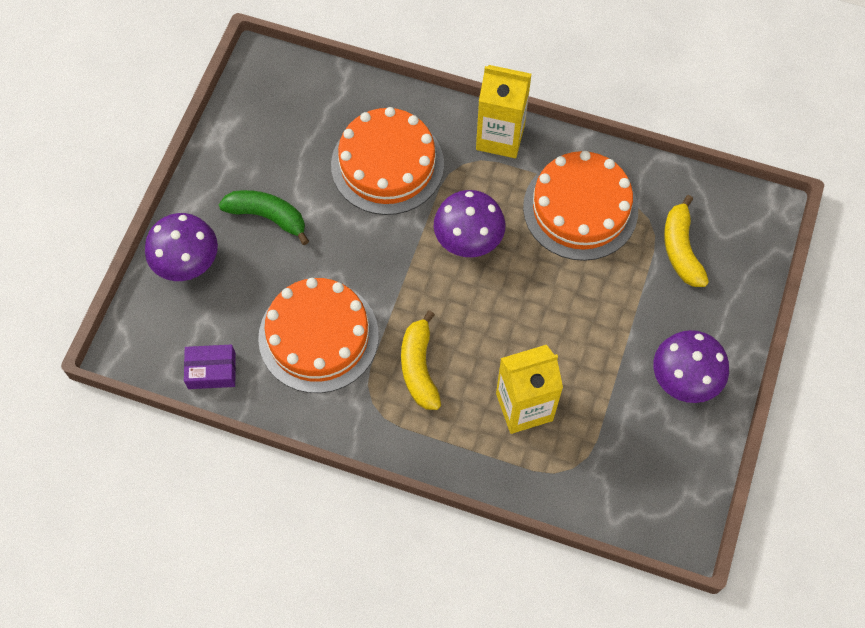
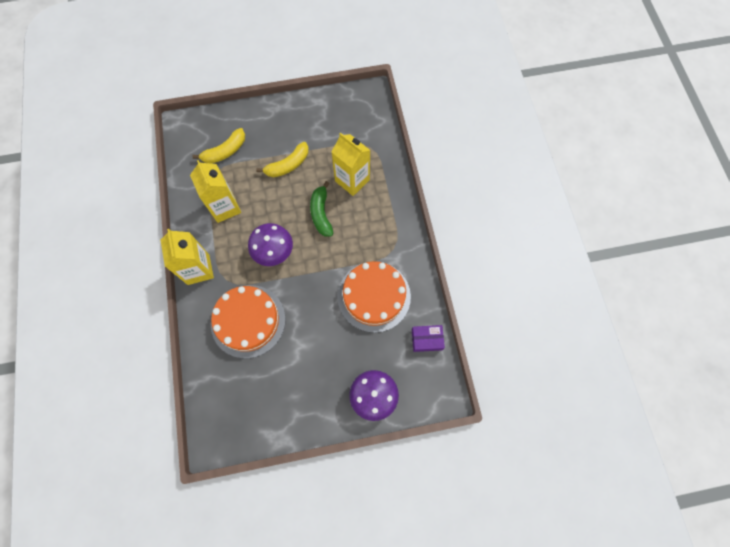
camera: 120 degrees left, 5 degrees up
purple box [184,345,236,389] -> purple box turned 60 degrees counterclockwise [412,325,445,352]
green banana [219,190,309,245] -> green banana moved to [310,181,333,237]
yellow banana [401,310,441,410] -> yellow banana moved to [256,142,309,177]
orange cake [523,151,638,261] -> yellow carton [190,160,241,223]
purple mushroom [653,330,729,403] -> none

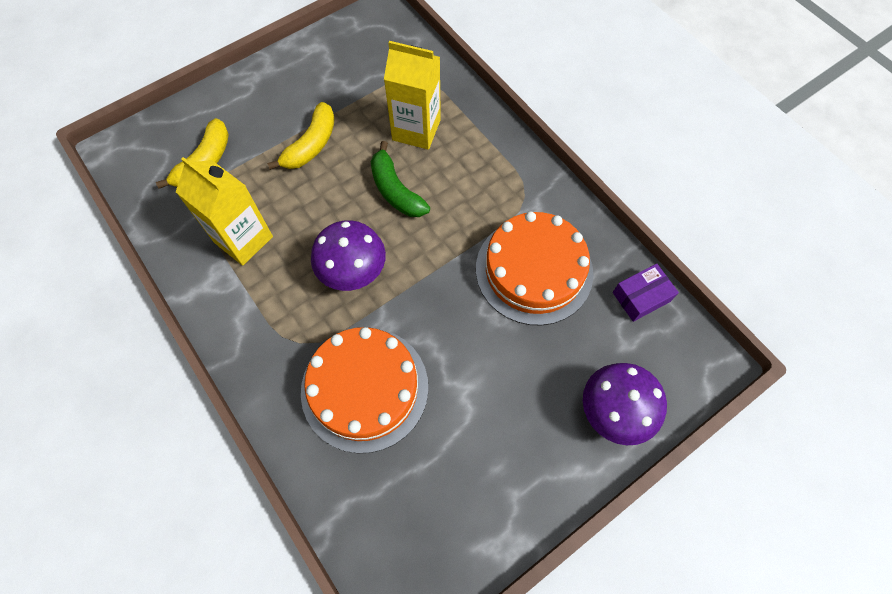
camera: 25 degrees left, 5 degrees down
yellow carton [161,229,214,285] -> none

